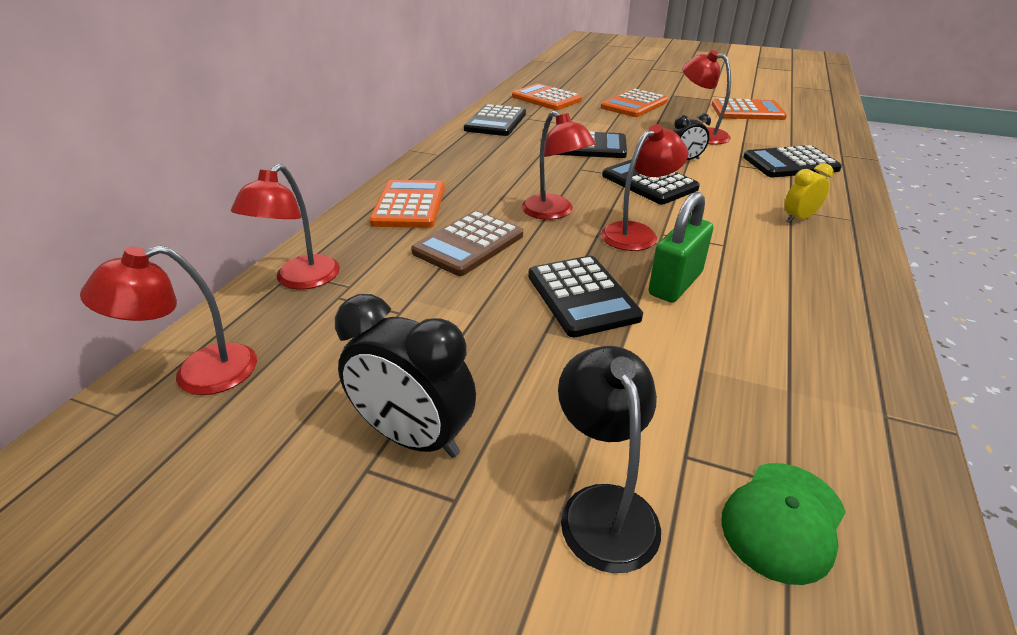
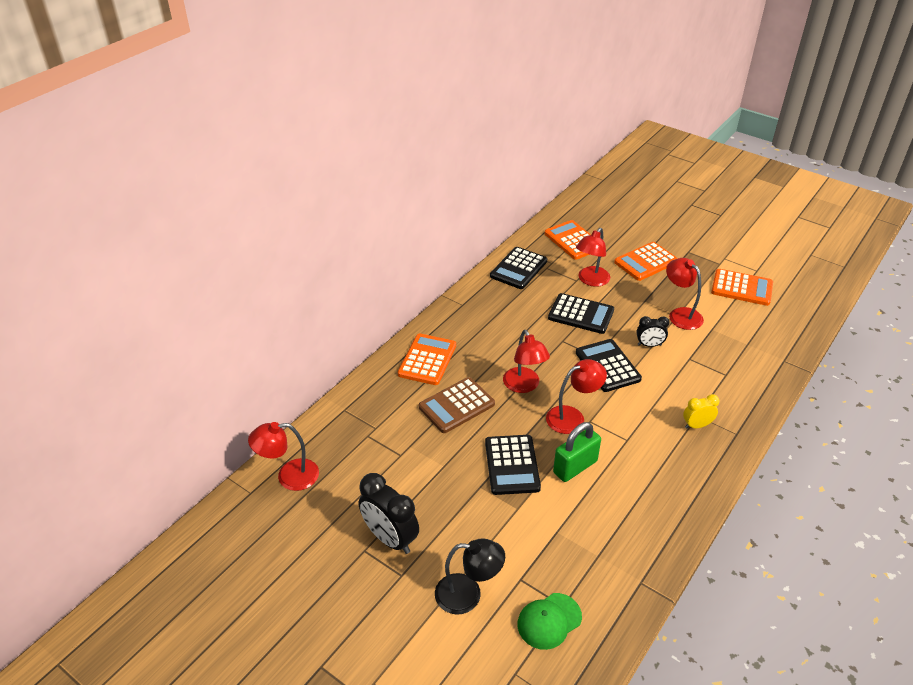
camera: 15 degrees right, 5 degrees up
red lamp [231,164,340,290] -> red lamp moved to [576,228,610,287]
black lamp [558,346,661,573] -> black lamp turned 90 degrees clockwise [435,538,505,615]
black calculator [743,145,842,177] -> none

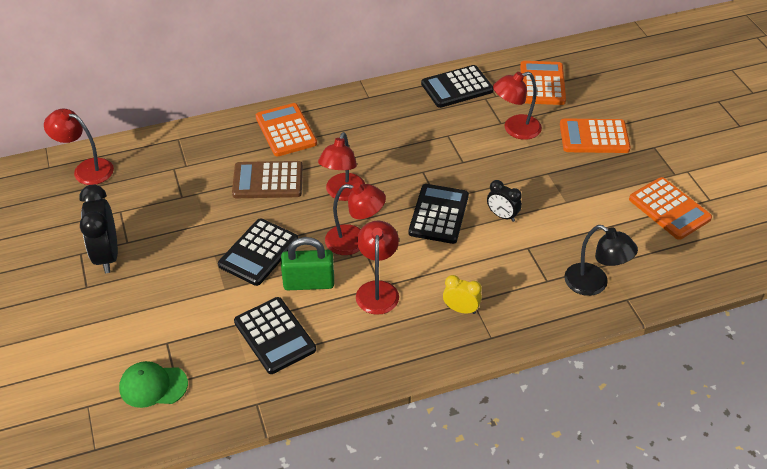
camera: 35 degrees right, 5 degrees up
orange calculator [398,334,456,385] -> orange calculator turned 75 degrees counterclockwise [256,103,317,157]
black lamp [435,538,505,615] -> black lamp moved to [564,225,638,296]
black calculator [548,293,614,334] -> black calculator moved to [234,297,316,374]
red lamp [666,258,704,330] -> red lamp moved to [356,221,399,315]

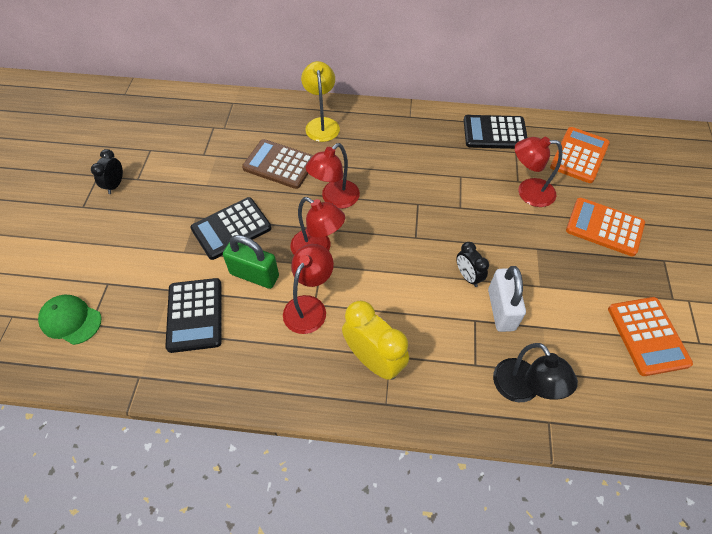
camera: 25 degrees right, 10 degrees up
red lamp [44,109,114,185] -> none
black clock [80,185,118,273] -> black clock [91,149,123,194], size x0.56
orange calculator [256,103,317,157] -> yellow lamp [301,61,340,142]
black calculator [409,184,469,244] -> none
yellow clock [443,275,482,314] -> yellow clock [342,300,409,380], size x1.77
none -> white padlock [488,266,526,332]

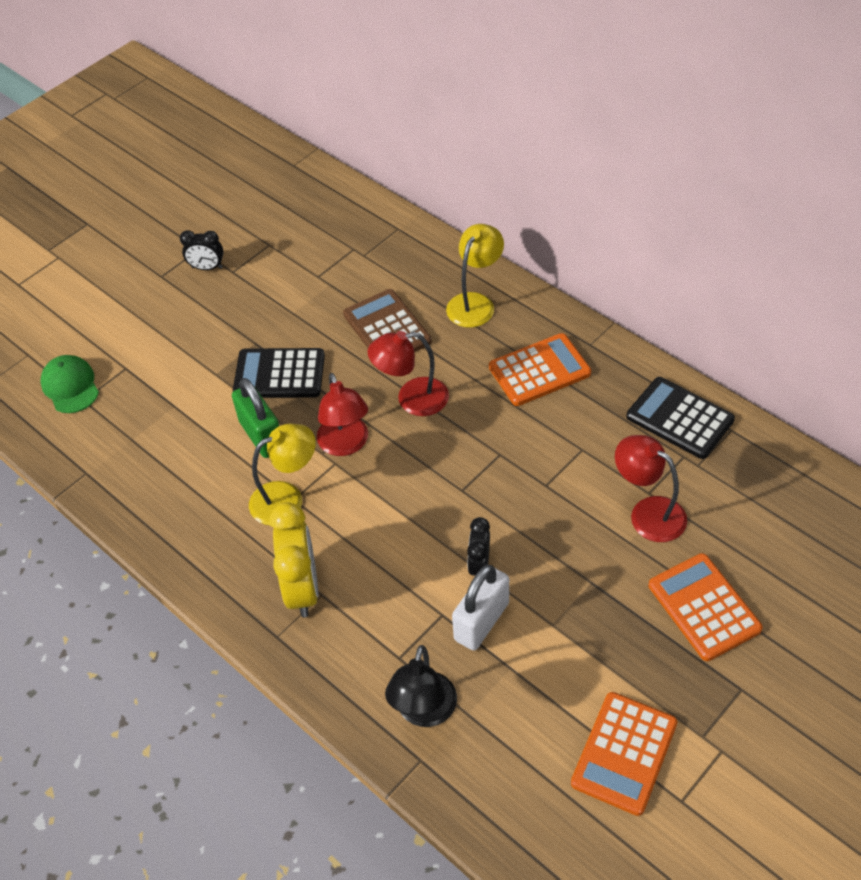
camera: 40 degrees right, 5 degrees down
black clock [91,149,123,194] -> black clock turned 135 degrees counterclockwise [180,230,223,270]
black calculator [165,278,222,353] -> none
red lamp [283,244,334,334] -> yellow lamp [249,424,316,525]
orange calculator [550,127,610,183] -> orange calculator moved to [489,333,591,406]

